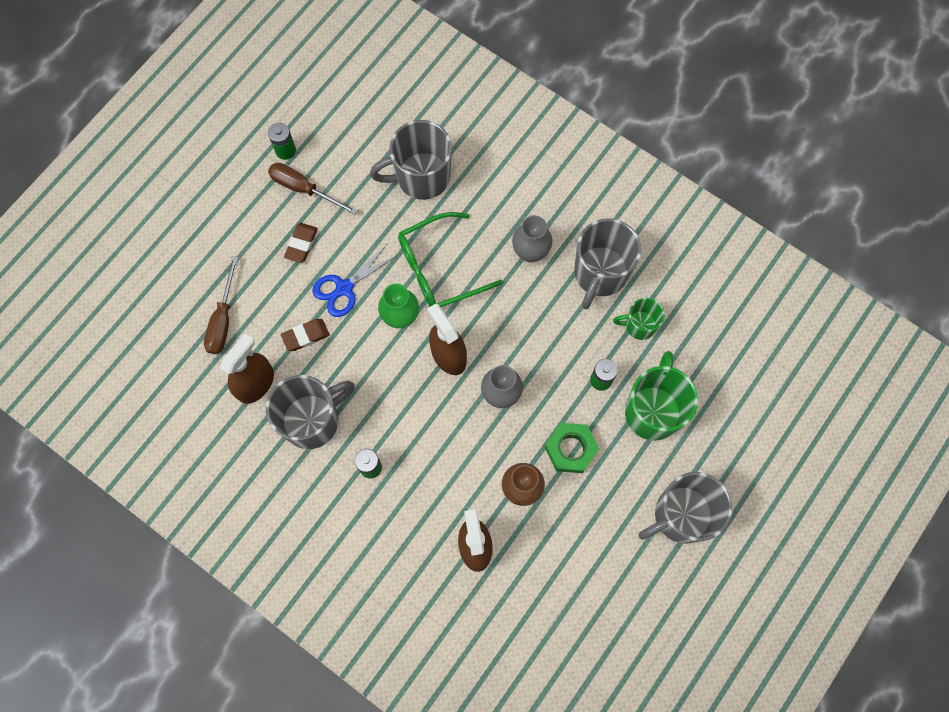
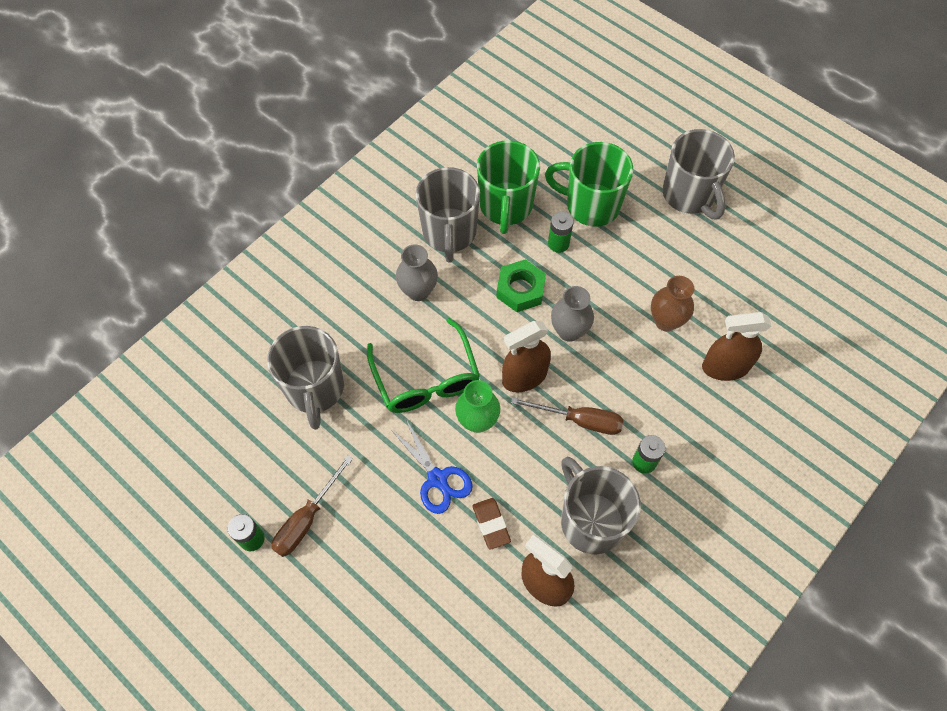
camera: 85 degrees left, 10 degrees down
brown screwdriver [204,256,238,354] -> brown screwdriver moved to [511,397,624,435]
brown eraser [284,223,318,263] -> none
green nut [545,423,599,473] -> green nut moved to [496,259,546,312]
grey mug [574,218,641,309] -> grey mug turned 60 degrees clockwise [416,167,480,263]
green mug [613,298,665,340] -> green mug [477,140,540,234], size x1.78

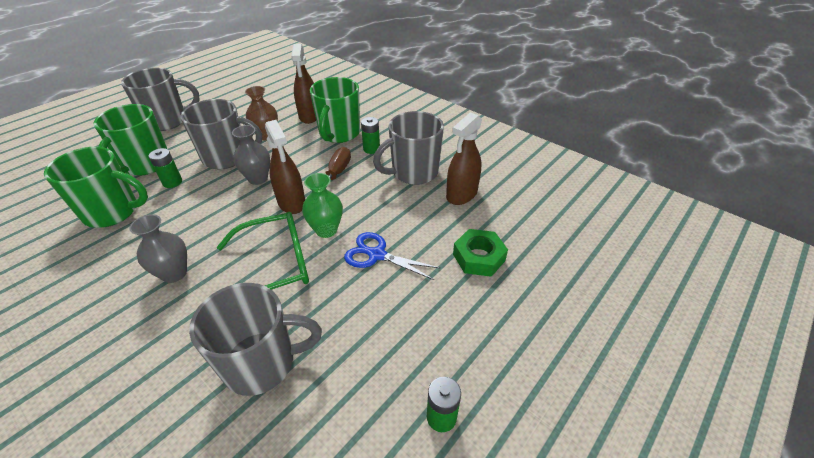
camera: 90 degrees left, 20 degrees down
brown screwdriver [272,455,353,557] -> none
blue scissors [391,420,473,514] -> blue scissors turned 120 degrees counterclockwise [344,232,440,280]
grey mug [416,167,480,263] -> grey mug moved to [181,99,262,169]
brown eraser [472,498,511,550] -> none
green nut [496,259,546,312] -> green nut moved to [453,229,508,277]
none -> green mug [310,77,360,143]

